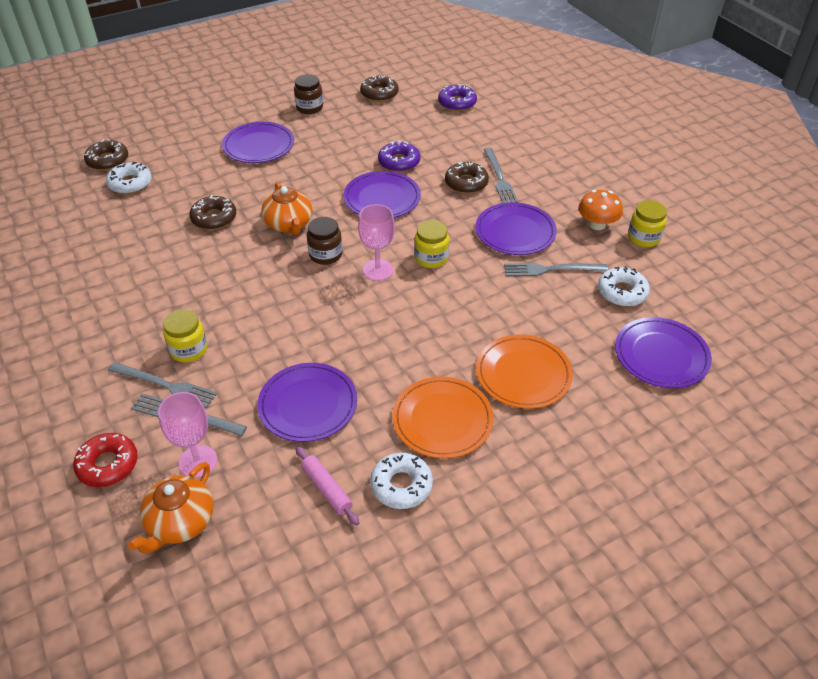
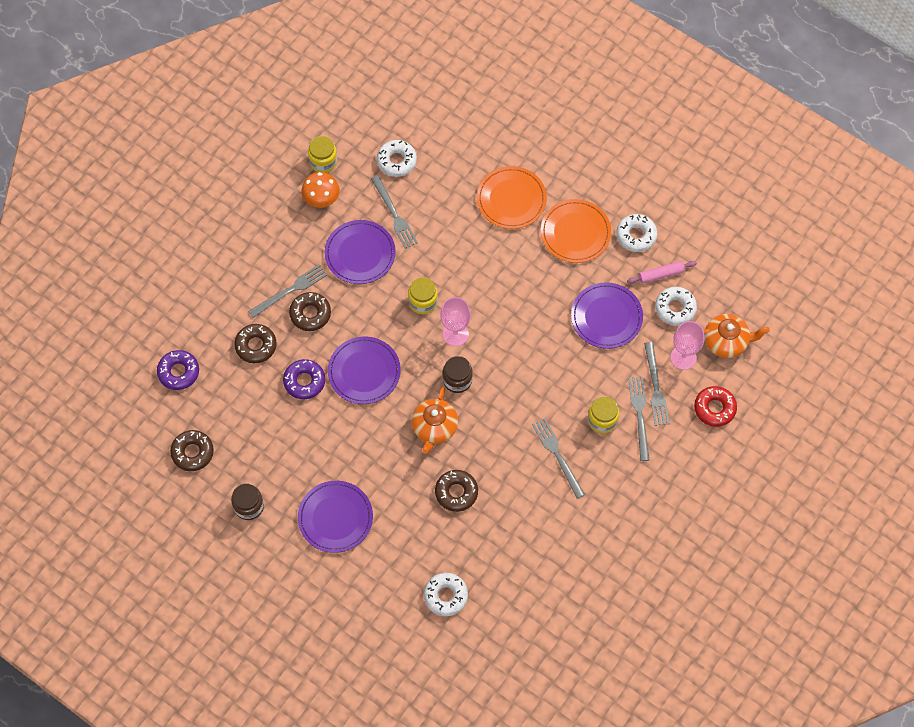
camera: 115 degrees left, 20 degrees up
brown donut [84,139,128,170] -> brown donut moved to [234,324,276,363]
orange teapot [261,182,313,235] -> orange teapot turned 150 degrees clockwise [412,387,458,454]
pink rolling pin [296,446,359,525] -> pink rolling pin turned 45 degrees clockwise [627,261,697,284]
purple plate [615,317,712,388] -> none
none -> grey fork [532,418,585,499]
none -> white donut [655,287,697,326]

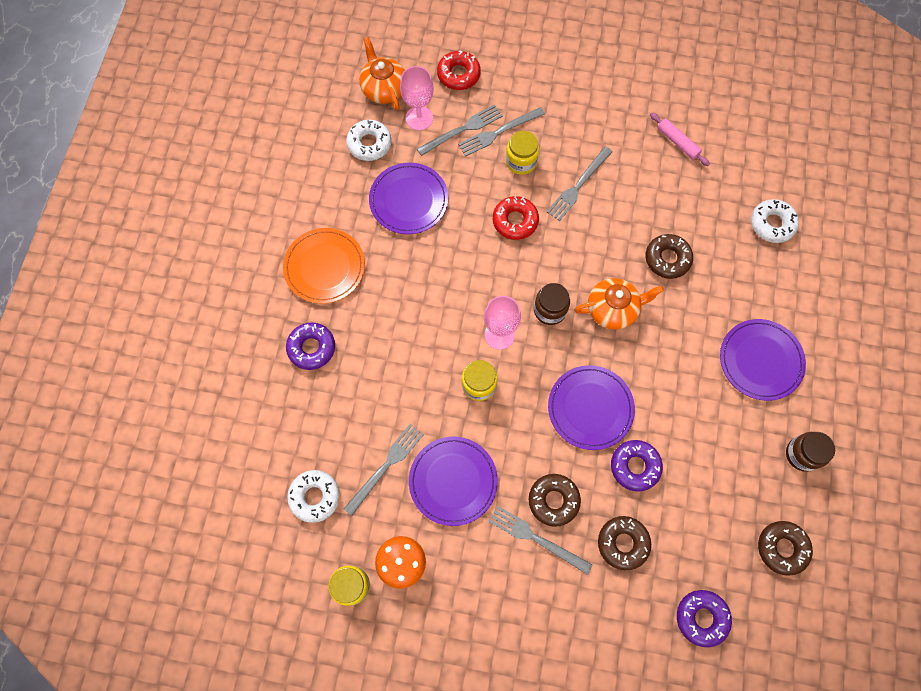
camera: 115 degrees left, 5 degrees up
orange plate [477,166,547,229] -> purple donut [286,322,335,370]
white donut [616,214,657,252] -> none
pink rolling pin [627,261,697,284] -> pink rolling pin moved to [650,113,710,166]
none -> red donut [493,196,539,240]

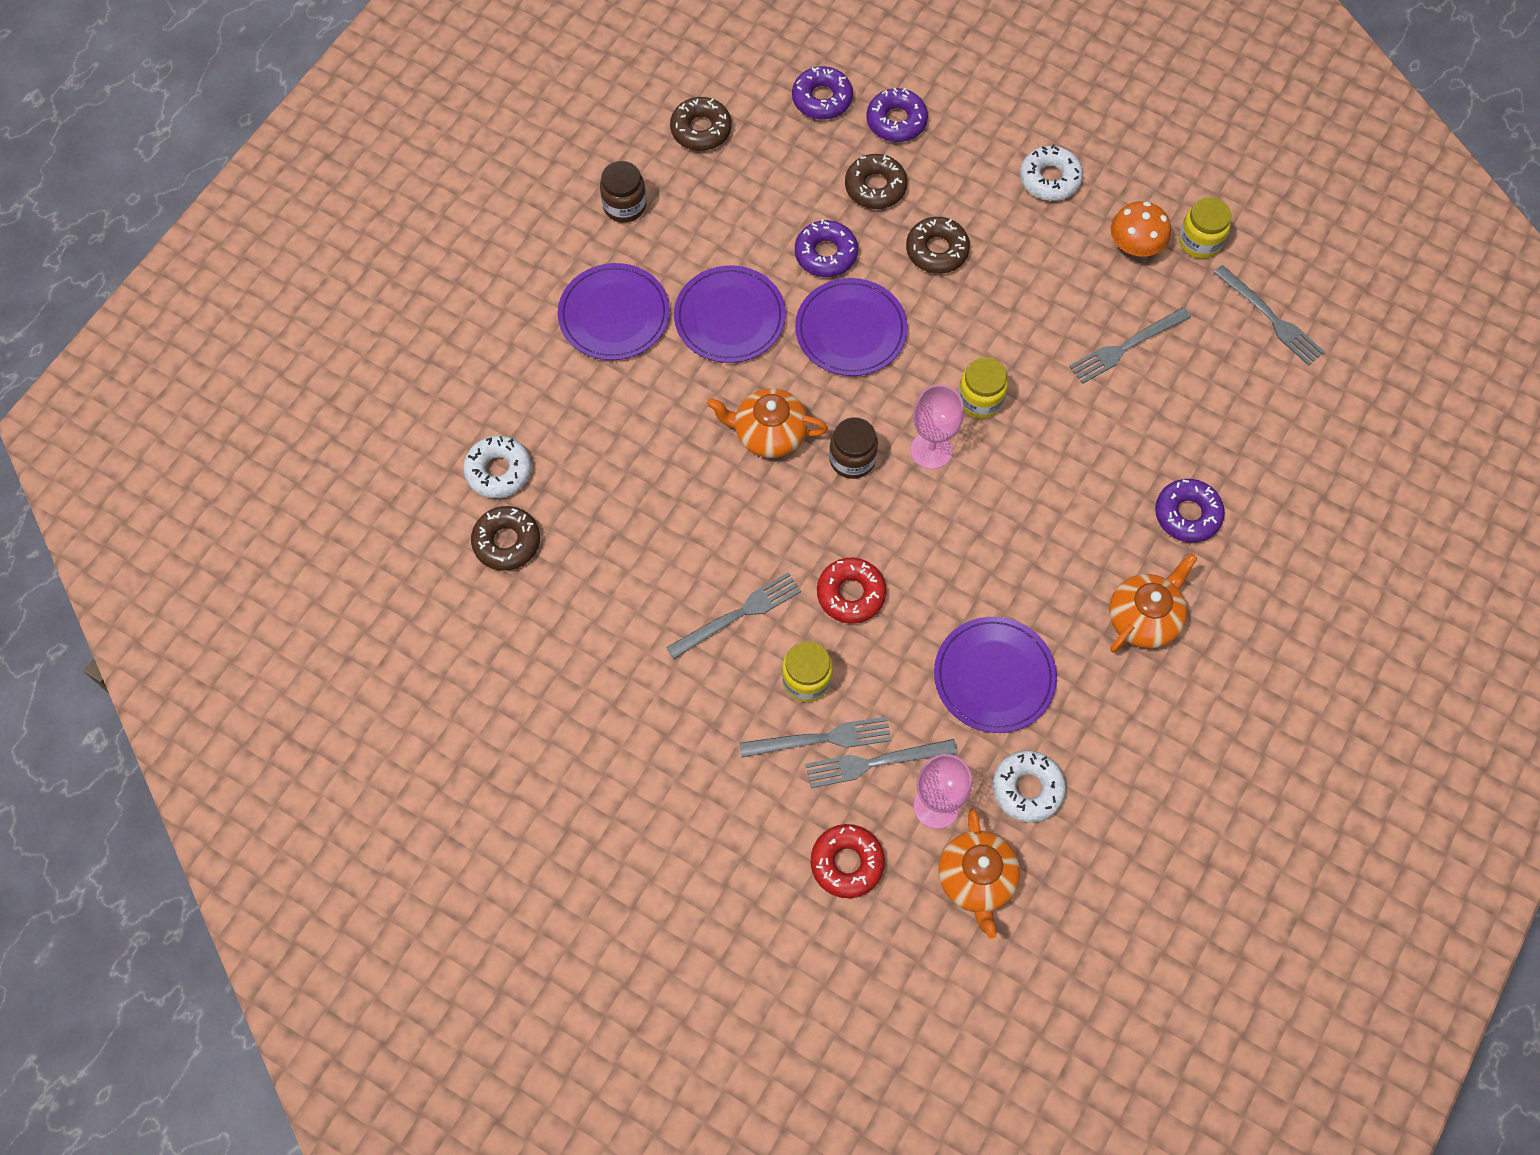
camera: 160 degrees left, 5 degrees down
orange plate [283,228,365,304] -> orange teapot [1109,553,1197,653]
white donut [287,470,340,523] -> white donut moved to [1020,144,1083,201]
purple plate [409,437,498,526] -> purple plate moved to [674,266,786,363]
grey fork [489,506,593,575] -> grey fork moved to [1213,265,1325,366]
brown donut [646,234,693,279] -> brown donut moved to [471,506,540,571]
pink rolling pin [650,113,710,166] -> none
none -> purple donut [866,88,928,142]

